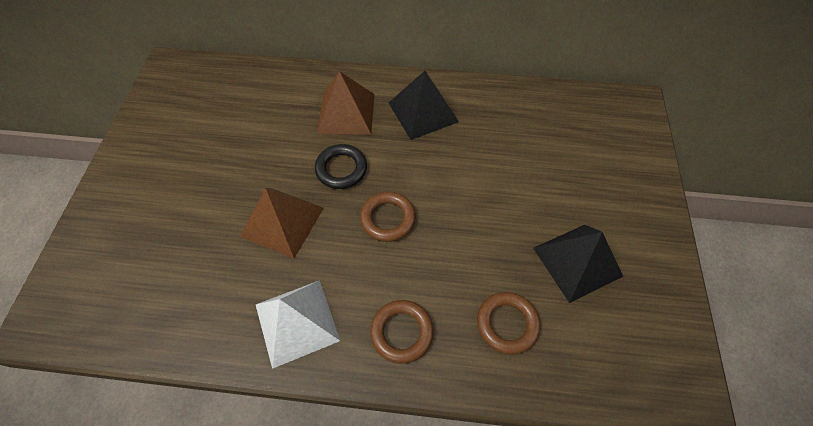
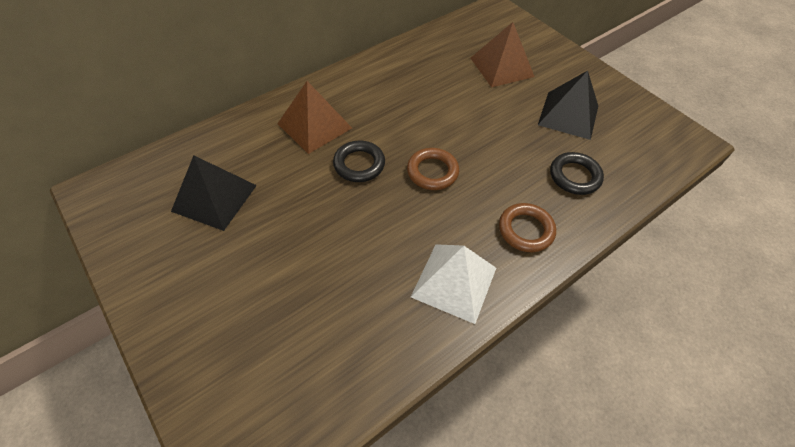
camera: 45 degrees left, 5 degrees down
brown pyramid [240,188,324,258] -> brown pyramid moved to [471,22,535,87]
black pyramid [389,71,459,140] -> black pyramid moved to [171,155,257,231]
brown ring [477,292,540,355] -> black ring [550,152,604,195]

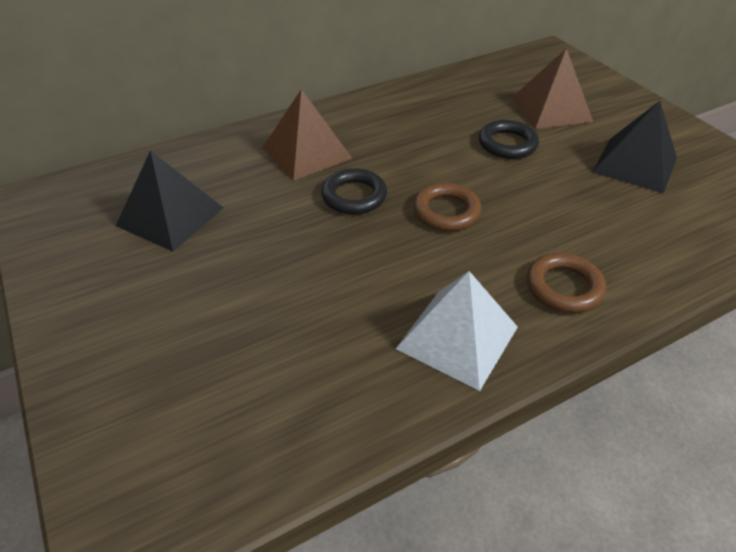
camera: 10 degrees right, 10 degrees down
black ring [550,152,604,195] -> black ring moved to [479,120,539,159]

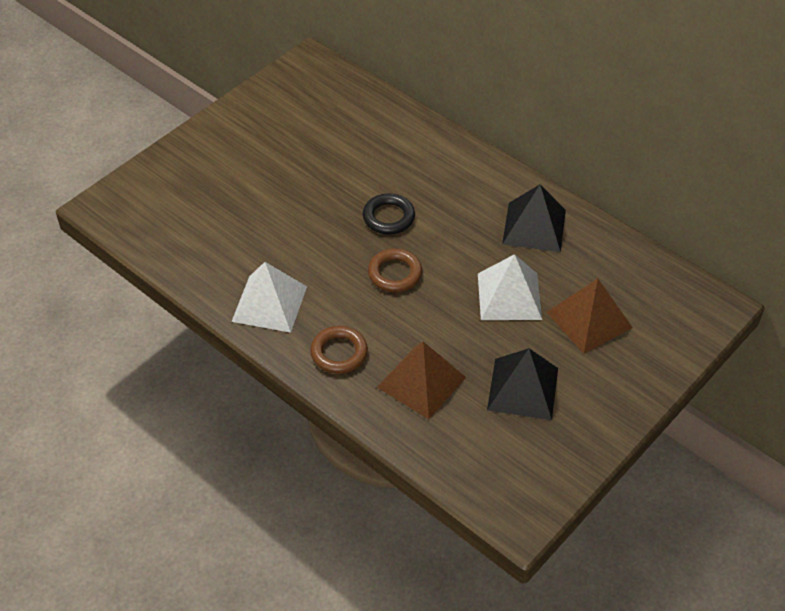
camera: 70 degrees right, 5 degrees up
black pyramid [116,151,224,252] -> black pyramid moved to [502,185,566,252]
brown pyramid [262,89,352,181] -> brown pyramid moved to [377,342,466,419]
black ring [479,120,539,159] -> white pyramid [478,254,542,320]

